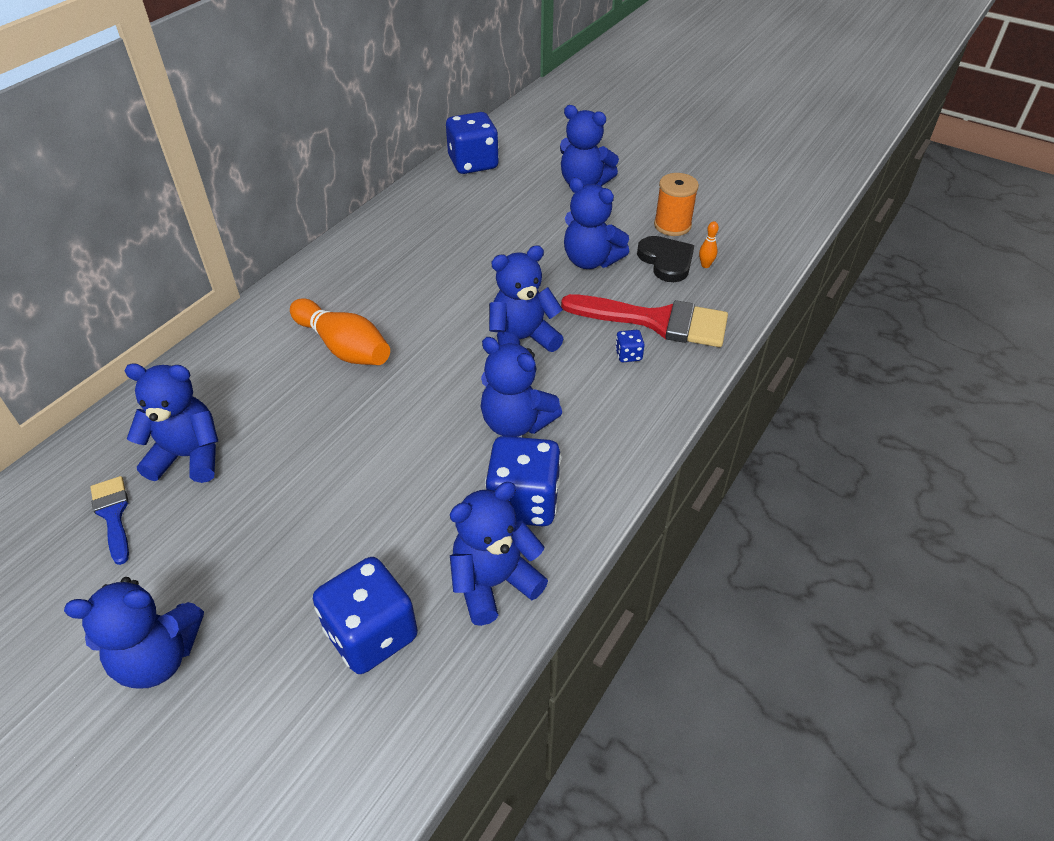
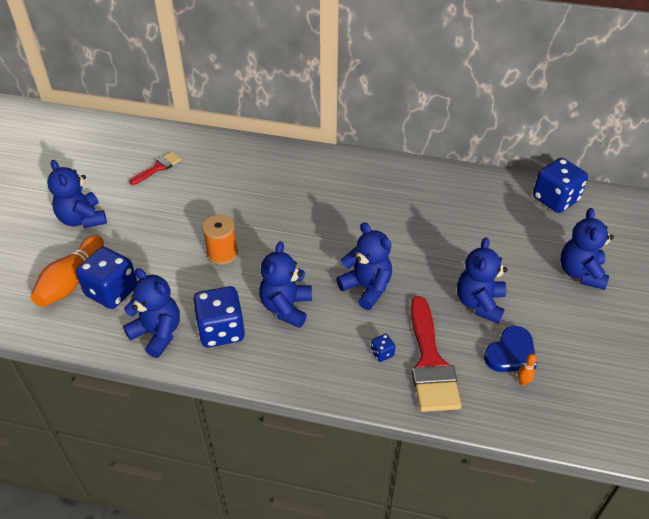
camera: 70 degrees right, 0 degrees up
blue brush [90,476,129,565] -> red brush [130,152,181,185]
blue teddy bear [125,363,218,483] -> none
orange bowling pin [290,298,390,365] -> orange bowling pin moved to [31,235,104,307]
black heart [637,236,694,282] -> blue heart [484,326,537,372]
orange spool [654,173,699,236] -> orange spool moved to [202,214,238,265]

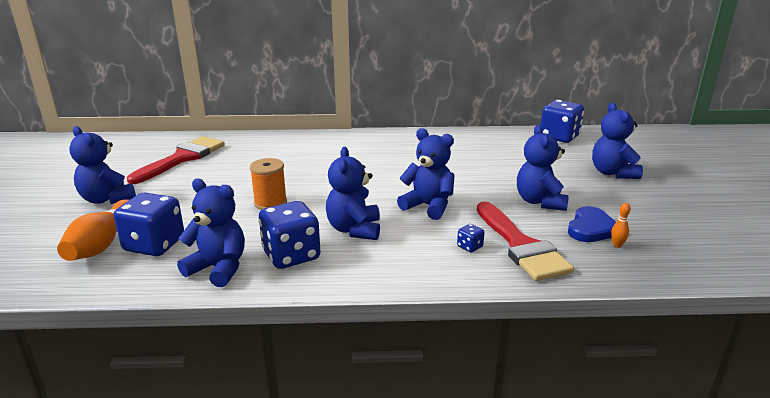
camera: 15 degrees left, 20 degrees down
red brush [130,152,181,185] -> red brush [127,136,225,184], size x1.90

